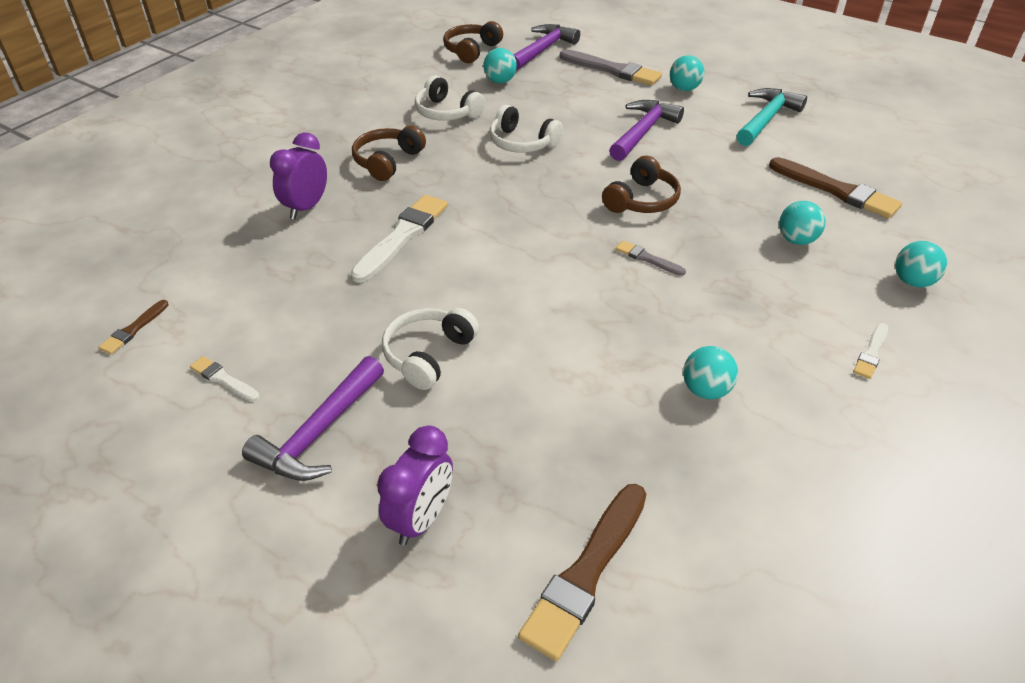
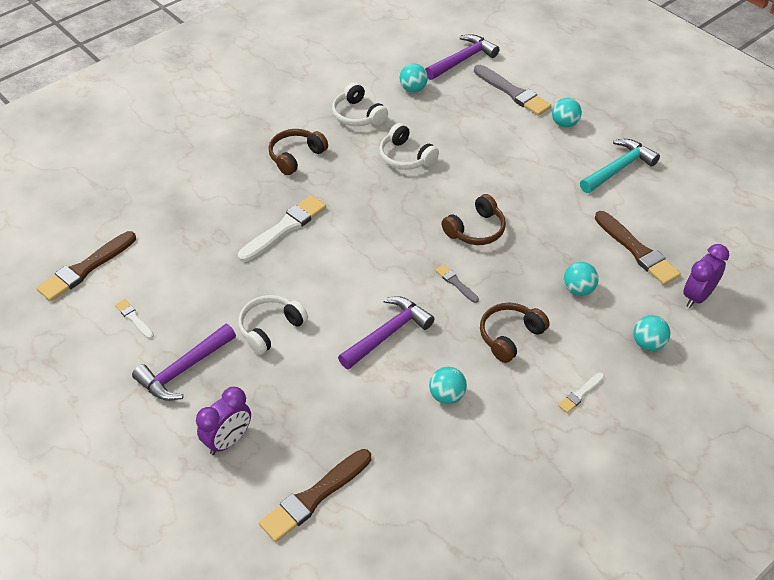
camera: 15 degrees right, 5 degrees up
brown brush [98,300,169,354] -> brown brush [36,231,136,301], size x1.98
purple clock [270,132,327,219] -> purple clock moved to [683,244,729,308]
brown headphones [443,21,503,63] -> brown headphones moved to [480,303,550,363]
purple hammer [609,100,684,161] -> purple hammer moved to [338,296,435,370]

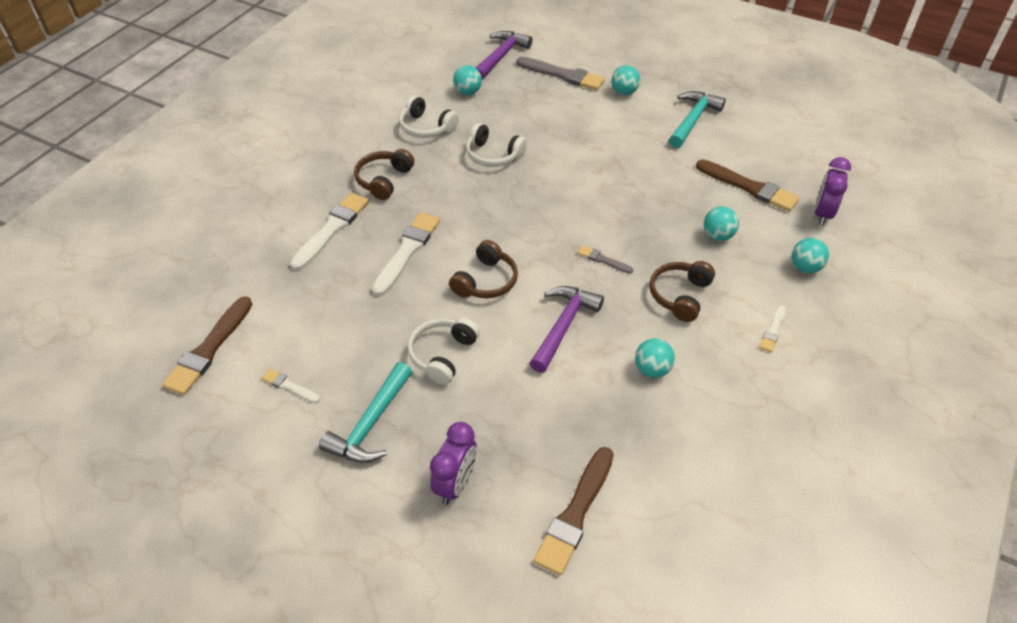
camera: 20 degrees left, 0 degrees up
purple hammer [132,324,236,401] -> turquoise hammer [319,362,412,463]
brown headphones [441,194,506,245] -> brown headphones moved to [449,240,518,299]
none -> white brush [290,193,369,270]

